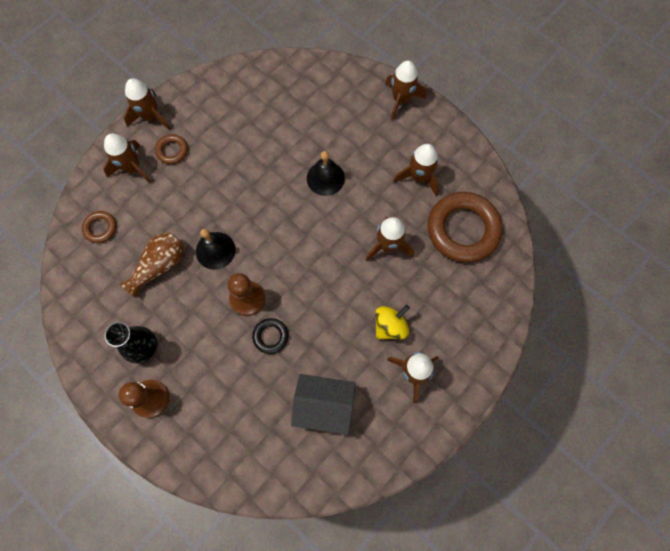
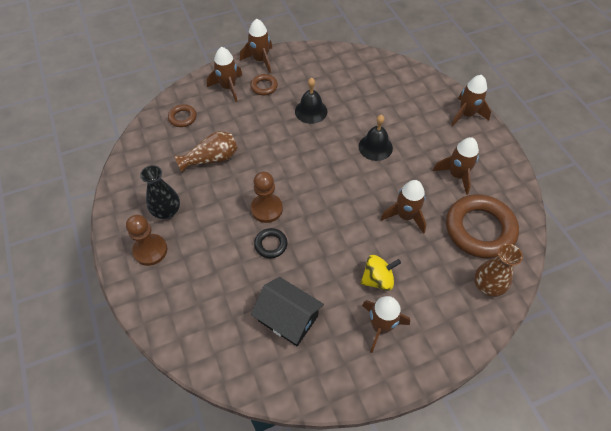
camera: 25 degrees right, 15 degrees down
black bell [196,229,236,270] -> black bell moved to [295,78,327,124]
none -> brown vase [474,244,523,297]

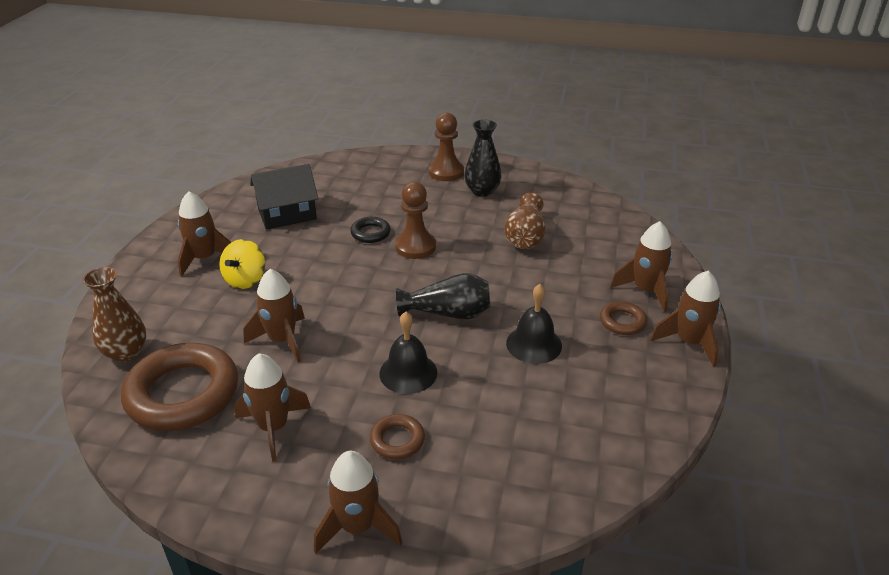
camera: 125 degrees right, 20 degrees down
brown ring [168,104,197,127] -> brown ring moved to [370,414,425,459]
none -> black vase [396,273,491,319]

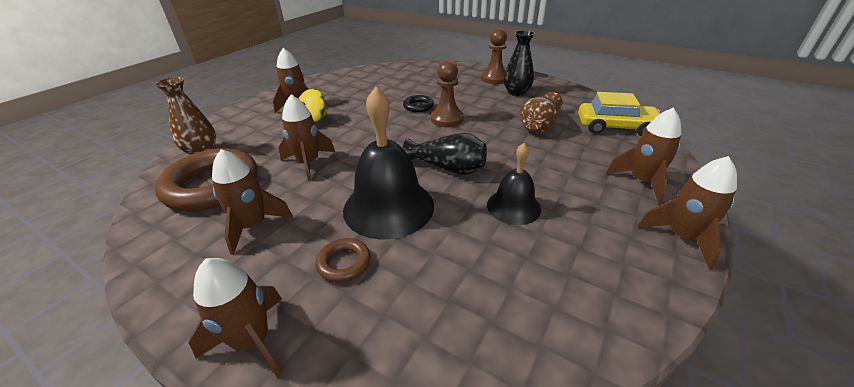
camera: 20 degrees right, 0 degrees up
black house [250,164,318,230] -> none
black bell [379,312,437,394] -> black bell [343,87,434,239], size x1.71
brown ring [600,301,647,335] -> none
none -> yellow car [578,92,660,136]

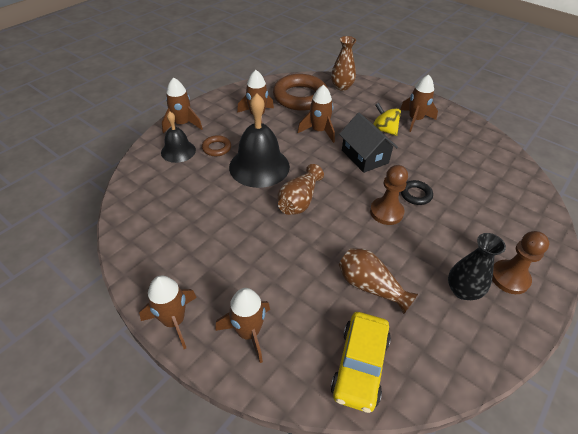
camera: 95 degrees right, 10 degrees up
black vase [403,133,487,175] -> brown vase [277,164,324,215]
black bell [487,143,541,225] -> black bell moved to [161,111,196,163]
none -> black house [339,113,398,173]

